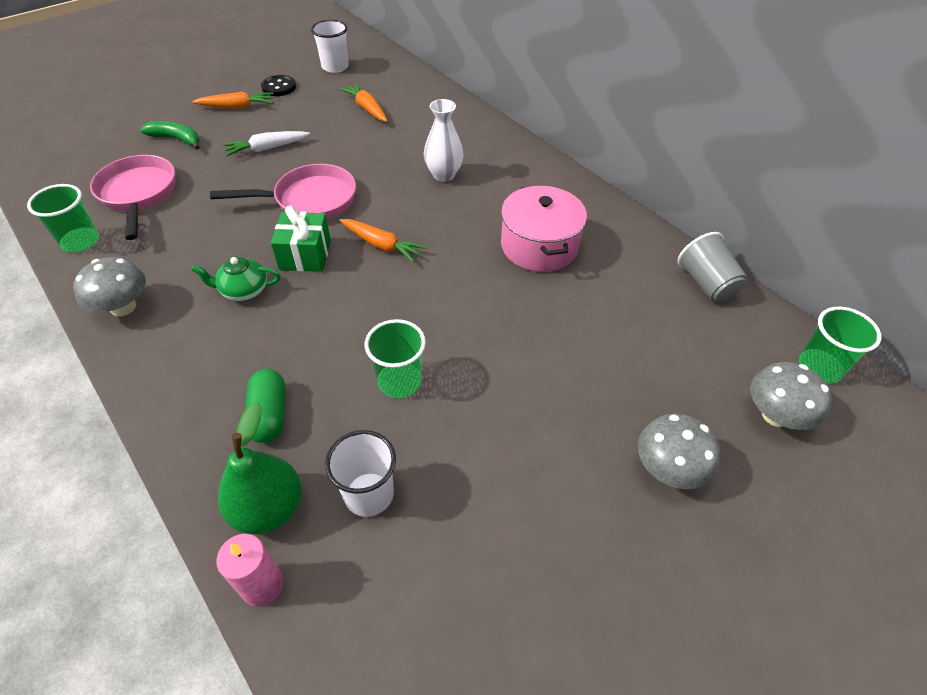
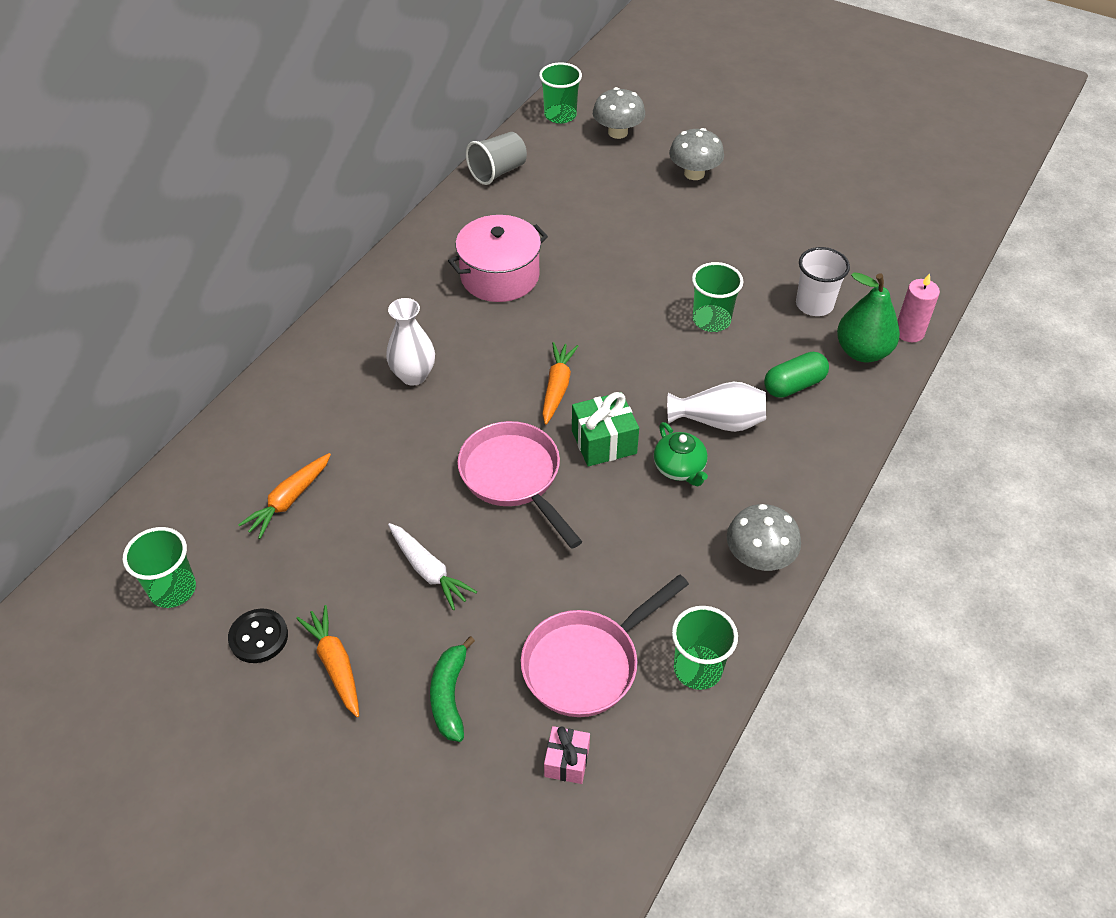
camera: 110 degrees left, 0 degrees up
white cup [311,20,348,73] -> green cup [123,527,196,608]
none -> pink gift [544,726,590,784]
none -> white vase [667,382,766,432]

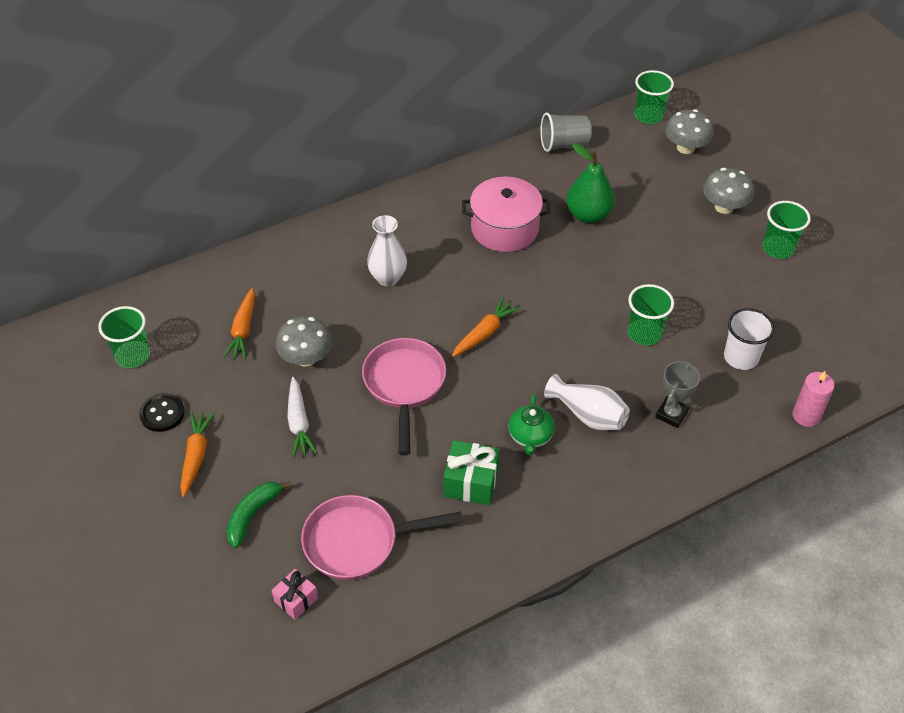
camera: 30 degrees right, 0 degrees up
orange carrot [238,453,331,539] -> orange carrot turned 60 degrees counterclockwise [223,288,255,359]
green gift [572,392,639,466] -> green gift moved to [443,440,500,505]
green cup [672,606,738,690] -> green cup moved to [762,201,811,259]
grey mushroom [727,504,801,571] -> grey mushroom moved to [276,316,332,367]
green capsule [764,352,829,398] -> grey trophy [655,361,700,428]
green pear [837,272,900,362] -> green pear moved to [566,143,615,223]

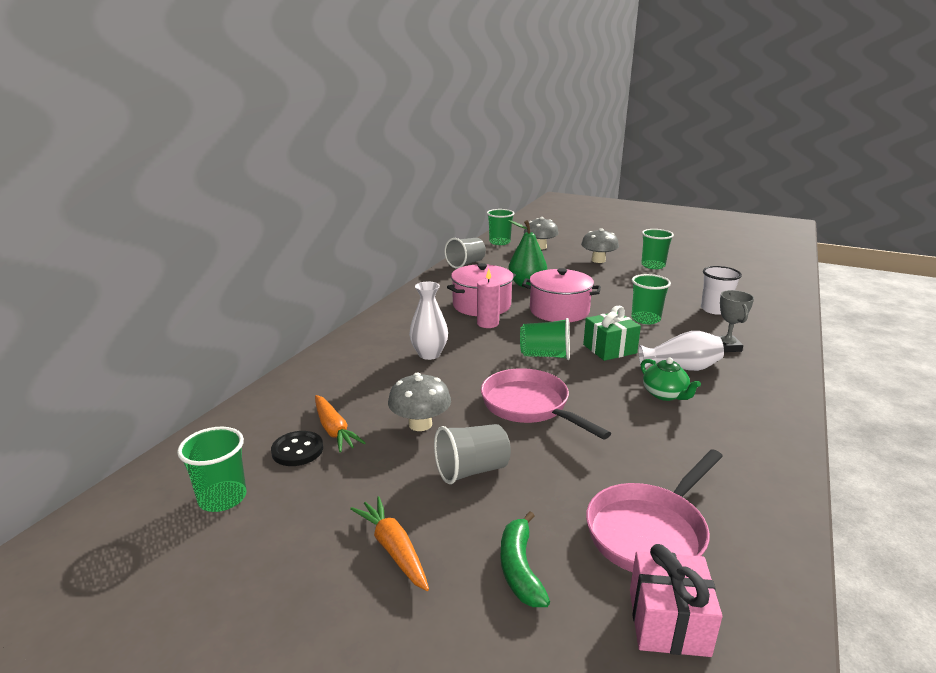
camera: 35 degrees left, 25 degrees down
black button [139,393,185,432] -> black button moved to [271,431,323,466]
pink gift [272,569,318,620] -> pink gift [630,544,722,657], size x1.58
white carrot [287,377,317,458] -> grey cup [434,424,511,484]
green gift [443,440,500,505] -> green gift moved to [583,306,641,361]
orange carrot [452,297,520,357] -> green cup [520,318,570,360]
pink candle [792,371,835,427] -> pink candle moved to [477,269,500,328]
none -> pink pot [522,268,601,322]

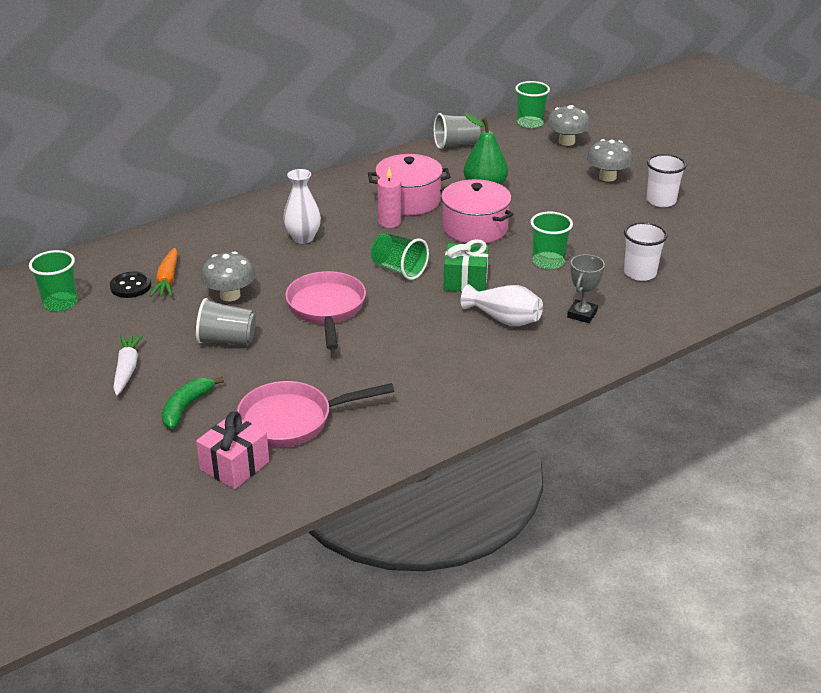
camera: 30 degrees right, 10 degrees up
orange carrot [350,496,429,591] -> white carrot [113,334,144,395]
green cup [641,229,674,269] -> white cup [647,154,686,207]
green teapot [641,357,701,401] -> none

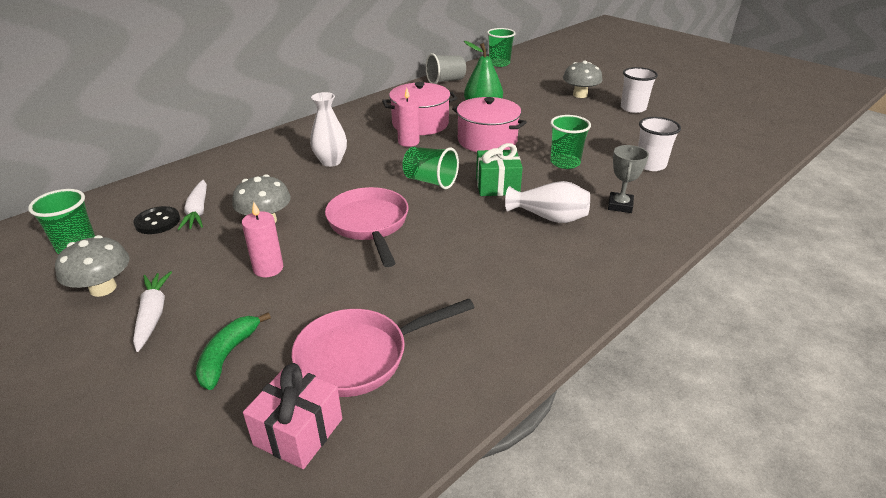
camera: 10 degrees left, 0 degrees up
orange carrot [150,248,178,297] -> white carrot [177,180,207,230]
grey cup [196,298,256,346] -> pink candle [242,202,283,277]
grey mushroom [547,105,590,146] -> grey mushroom moved to [55,235,129,297]

